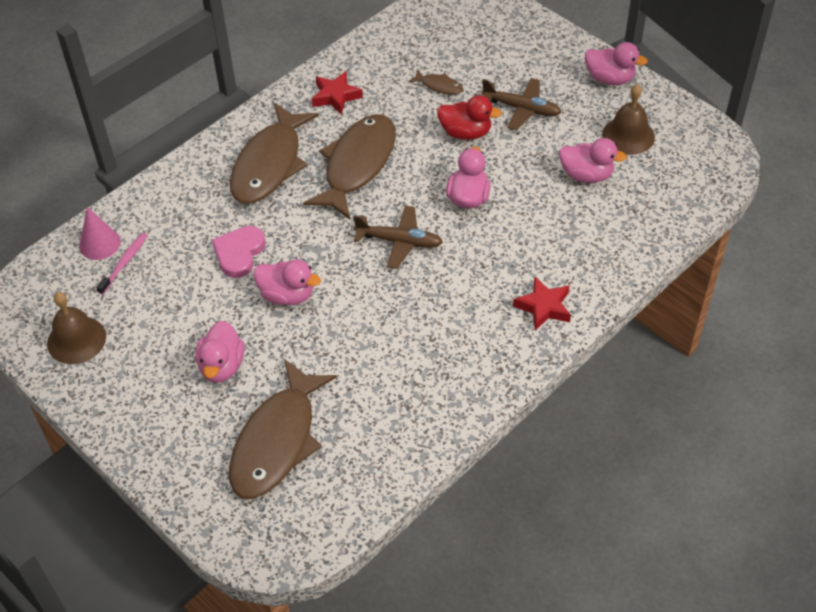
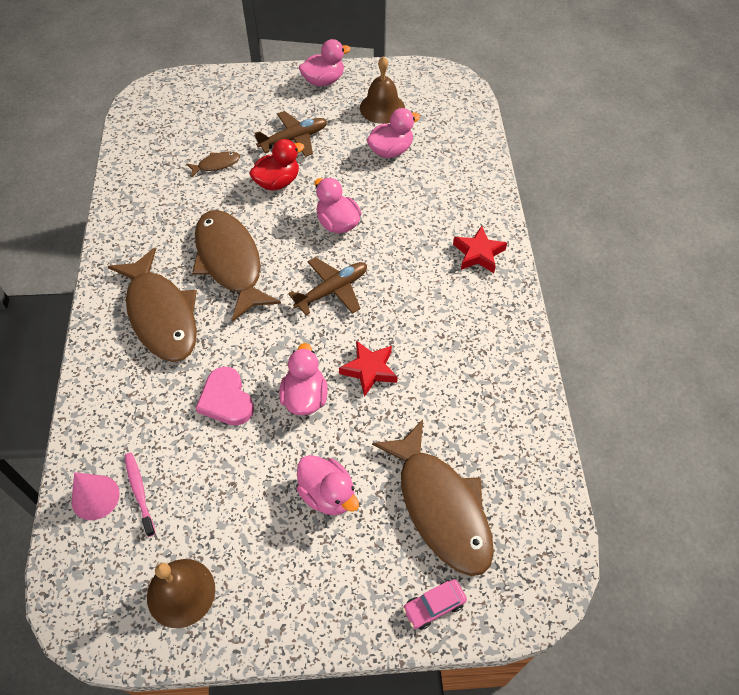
camera: 50 degrees left, 5 degrees up
pink duck [253,259,321,305] -> pink duck turned 60 degrees counterclockwise [279,343,328,415]
red star [312,71,363,115] -> red star moved to [339,340,398,397]
none -> pink car [403,579,467,630]

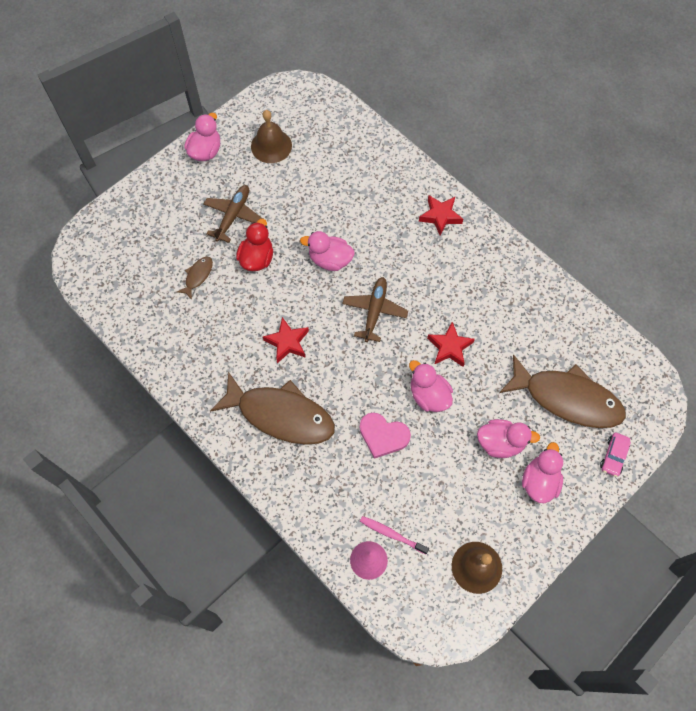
camera: 40 degrees left, 10 degrees up
brown fish [192,210,281,322] -> red star [263,317,309,363]
pink duck [367,108,420,158] -> pink duck moved to [522,442,563,503]

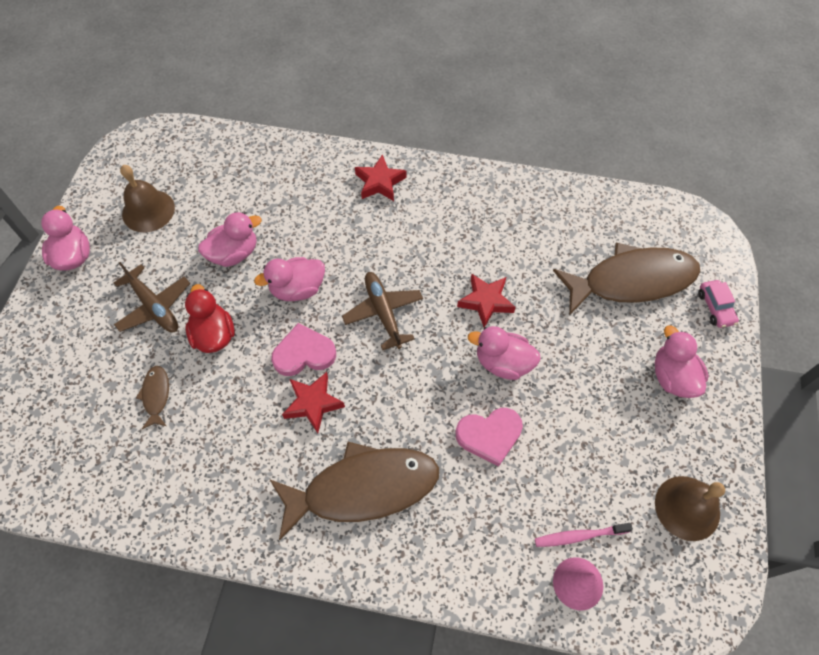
camera: 35 degrees left, 5 degrees down
brown plane [203,185,263,243] -> brown plane turned 150 degrees clockwise [114,262,190,332]
pink duck [477,419,540,458] -> pink duck moved to [198,212,262,267]
none -> pink heart [271,323,336,376]

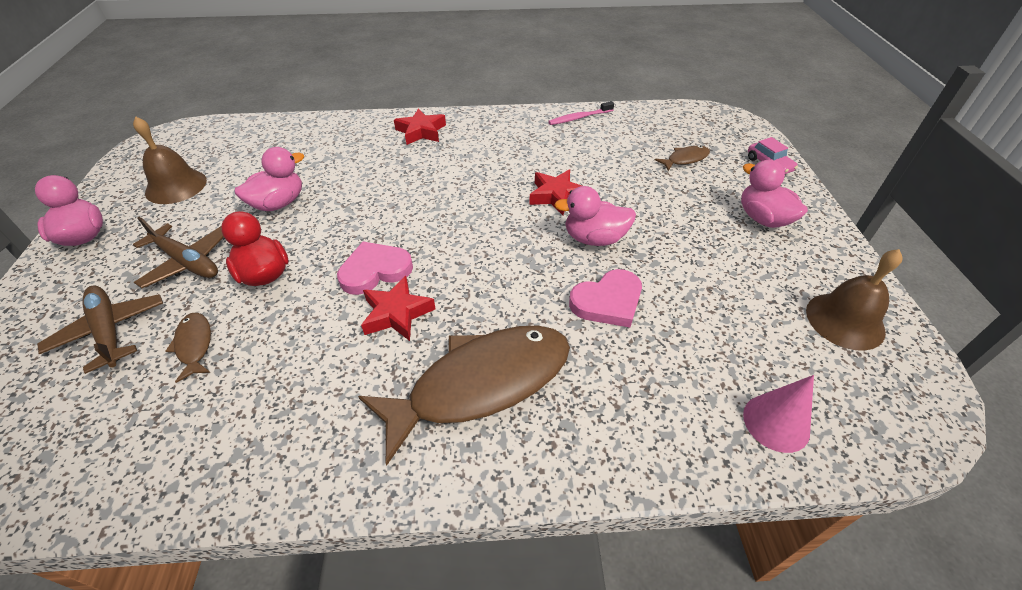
camera: 15 degrees left, 15 degrees down
pink duck [254,257,325,301] -> none
brown plane [342,272,423,350] -> brown plane moved to [37,286,163,374]
pink toothbrush [535,523,633,547] -> pink toothbrush moved to [548,101,614,125]
brown fish [553,243,700,315] -> brown fish [655,146,710,171], size x0.42

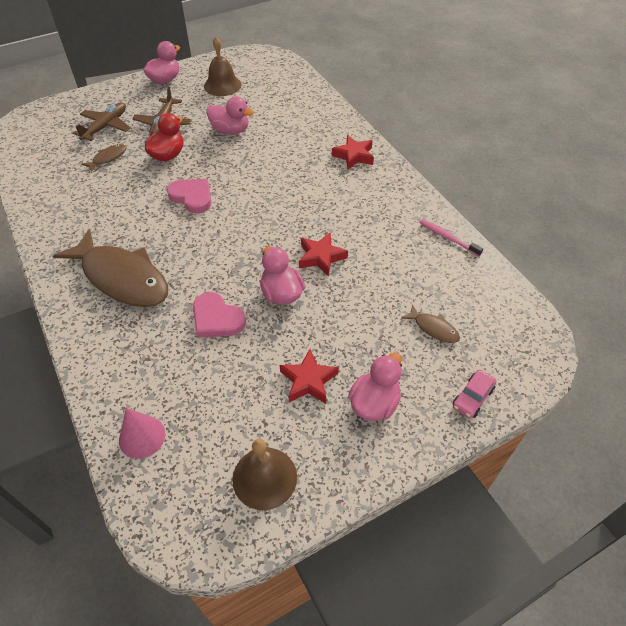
camera: 65 degrees right, 5 degrees up
red star [361,276,436,341] -> red star moved to [280,349,339,404]

